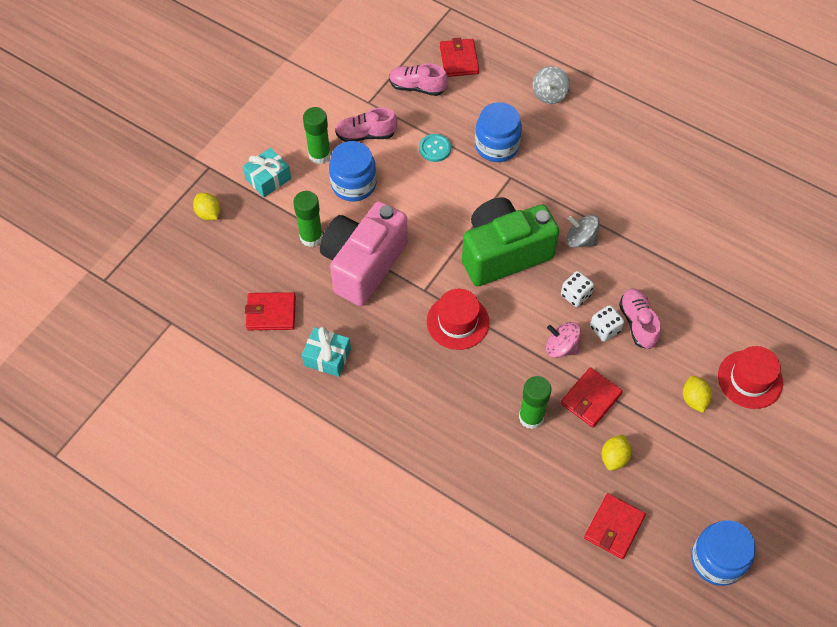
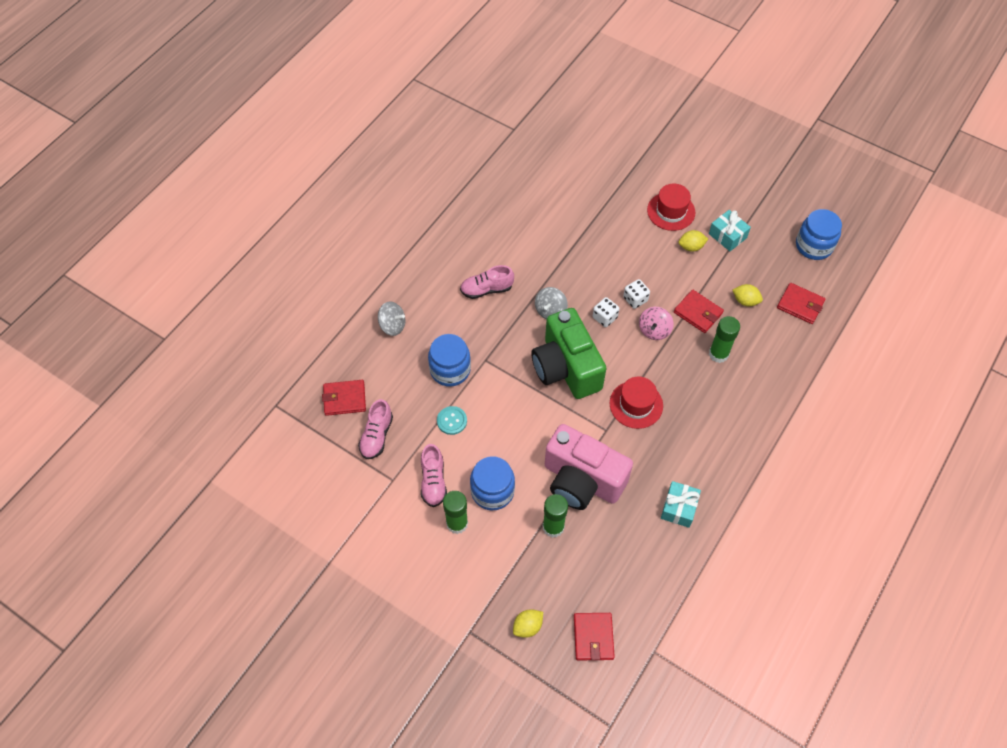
camera: 90 degrees left, 0 degrees up
turquoise gift [243,148,291,197] -> turquoise gift moved to [709,210,751,251]
red wallet [245,292,296,330] -> red wallet moved to [574,613,615,661]
pink shoe [619,289,661,349] -> pink shoe moved to [460,265,514,299]

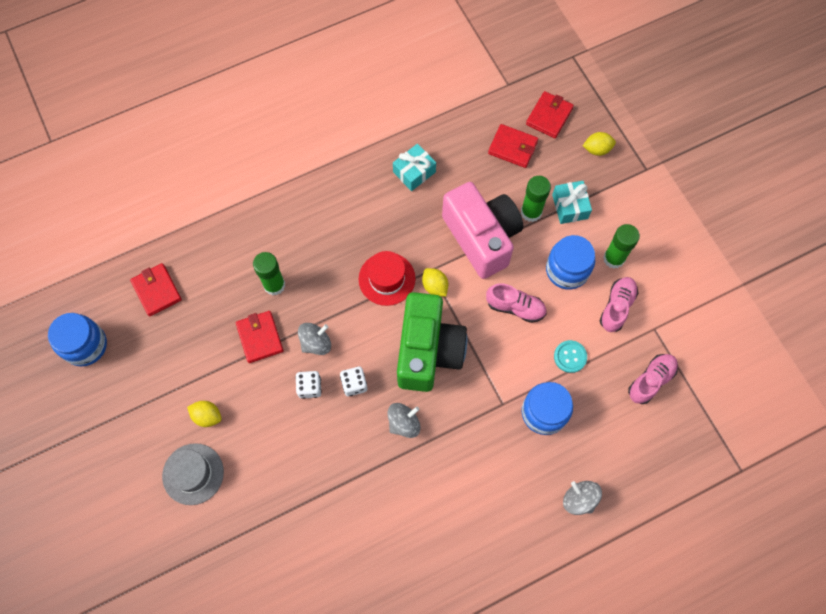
camera: 150 degrees left, 10 degrees up
red wallet [322,380,366,416] -> red wallet moved to [488,124,538,168]
pink shoe [460,265,514,299] -> pink shoe moved to [486,283,547,323]
pink spinning top [639,307,673,340] -> grey spinning top [298,323,331,355]
red hat [647,183,695,231] -> grey hat [162,443,224,505]
turquoise gift [709,210,751,251] -> turquoise gift moved to [552,181,592,224]
yellow lemon [733,284,763,306] -> yellow lemon moved to [422,268,448,297]

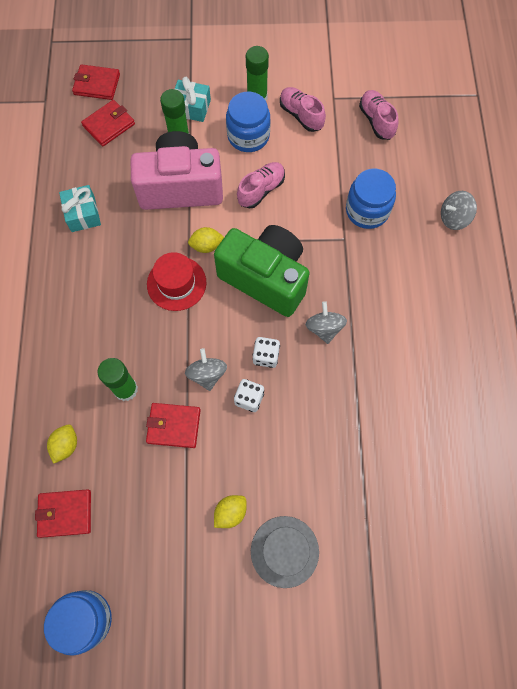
camera: 65 degrees left, 0 degrees up
red wallet [526,91,574,138] -> red wallet turned 45 degrees counterclockwise [72,64,120,100]
turquoise button [554,340,587,373] -> none
yellow lemon [583,132,616,156] -> yellow lemon moved to [47,424,77,464]

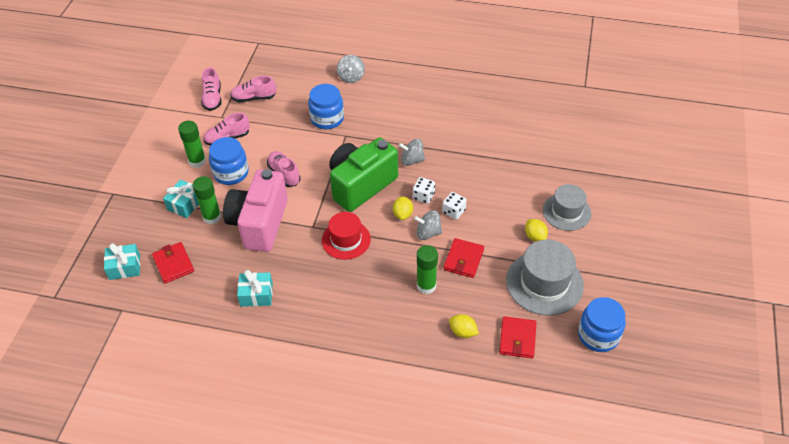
camera: 75 degrees left, 20 degrees down
red wallet [72,64,120,100] -> turquoise gift [104,243,140,280]
yellow lemon [188,227,224,253] -> yellow lemon moved to [393,196,413,220]
none -> pink shoe [201,68,222,111]
none -> grey hat [506,239,584,316]

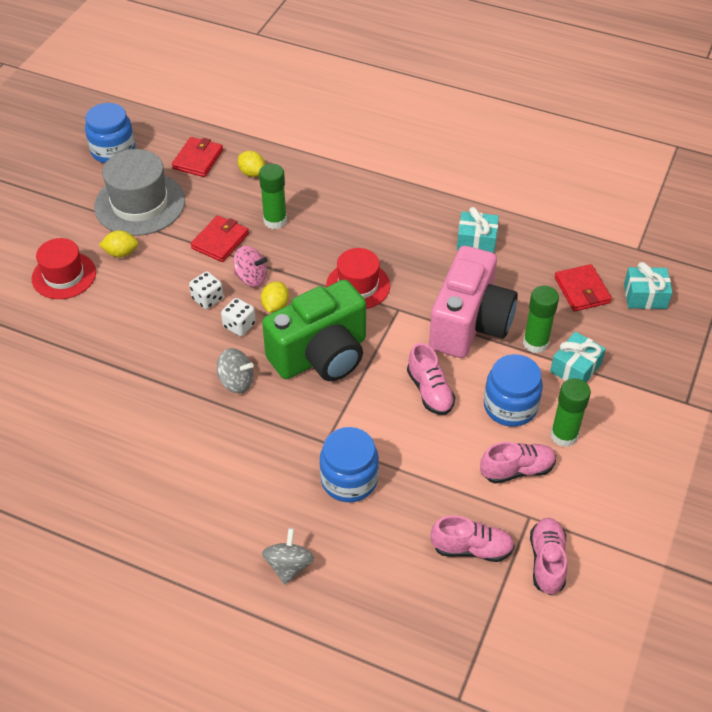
camera: 170 degrees left, 0 degrees up
grey spinning top [414,210,442,240] -> pink spinning top [233,246,268,287]
yellow lemon [525,219,548,242] -> yellow lemon turned 75 degrees counterclockwise [99,230,138,257]
grey hat [543,184,591,231] -> red hat [32,238,96,299]

